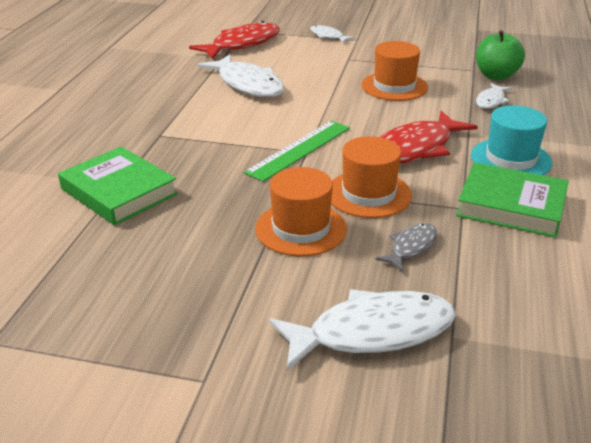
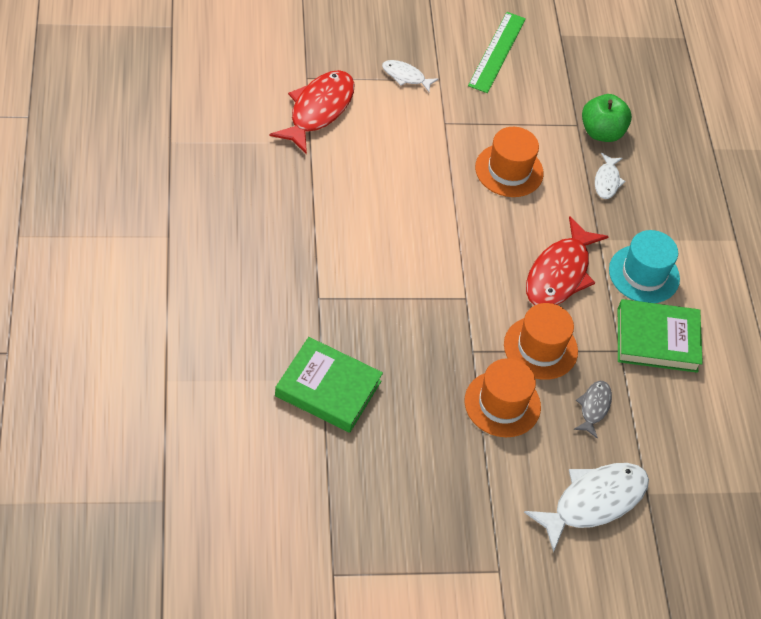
camera: 25 degrees left, 20 degrees up
white fish [198,54,284,97] -> none
green ruler [244,121,350,182] -> green ruler moved to [468,12,526,93]

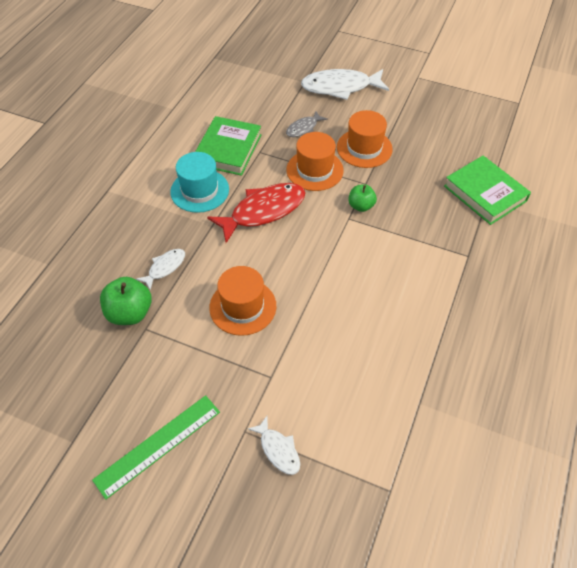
camera: 145 degrees left, 0 degrees up
red fish [269,70,355,155] -> none
green book [618,299,703,373] -> green book turned 75 degrees clockwise [195,116,262,176]
none -> green apple [348,184,377,212]

